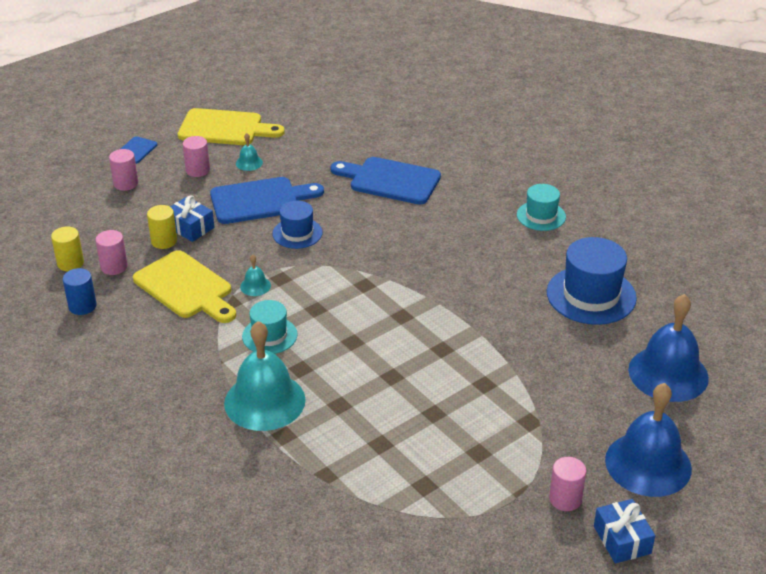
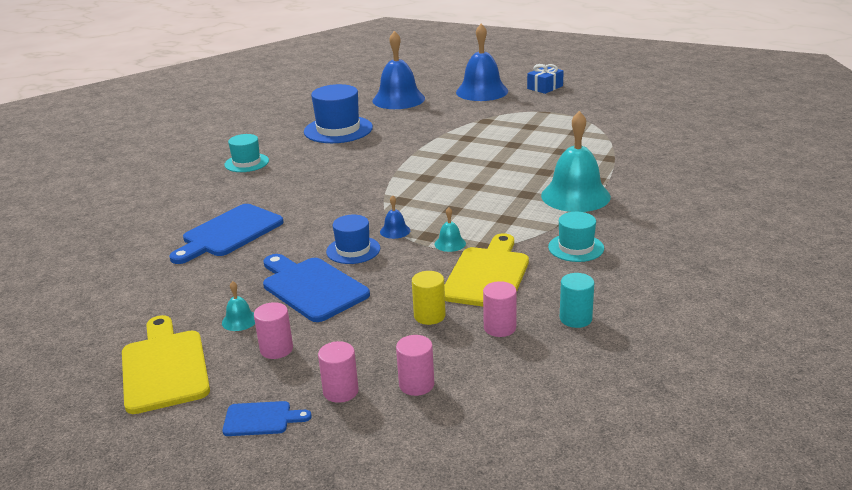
camera: 115 degrees left, 10 degrees down
yellow cylinder [51,226,84,271] -> none
blue cylinder [63,268,97,315] -> turquoise cylinder [560,273,594,328]
blue gift [170,195,214,242] -> none
turquoise hat [242,300,297,354] -> turquoise hat moved to [548,212,604,262]
blue cutting board [330,157,441,204] -> blue cutting board turned 45 degrees clockwise [169,204,284,264]
pink cylinder [549,457,586,511] -> pink cylinder moved to [396,335,434,396]
none -> blue bell [380,195,410,239]

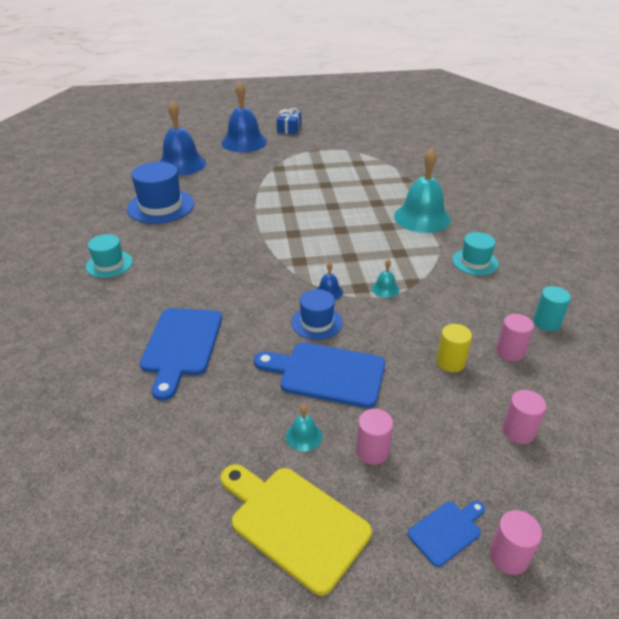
camera: 35 degrees left, 10 degrees up
pink cylinder [318,341,359,403] -> pink cylinder moved to [489,510,542,575]
yellow cutting board [444,233,529,307] -> none

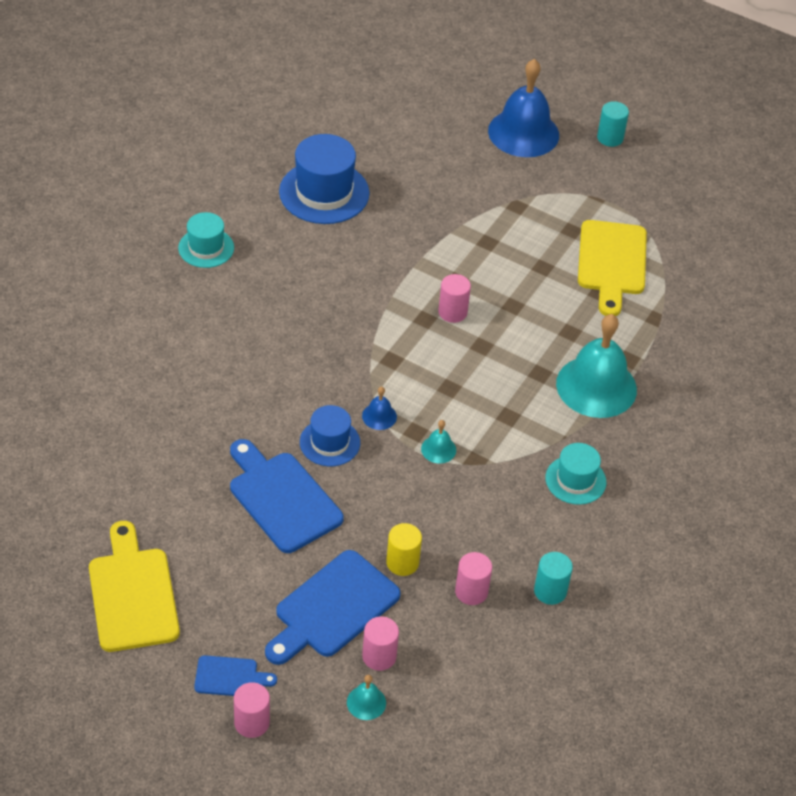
camera: 35 degrees right, 10 degrees up
blue cutting board [140,308,222,401] -> blue cutting board moved to [265,550,401,665]
blue bell [159,101,206,176] -> none
blue gift [277,108,301,134] -> turquoise cylinder [597,101,629,147]
turquoise bell [286,404,322,451] -> turquoise bell moved to [347,675,386,720]
pink cylinder [356,409,393,465] -> pink cylinder moved to [438,274,471,323]
none -> yellow cutting board [578,220,647,316]

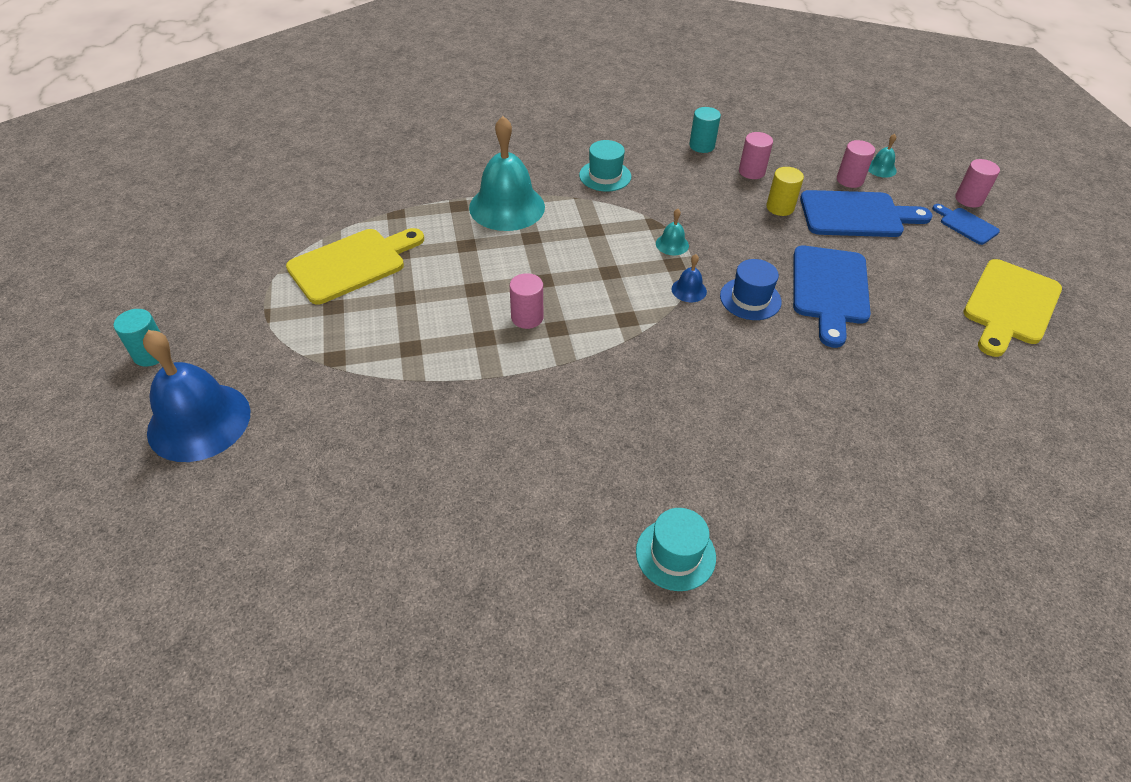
camera: 130 degrees left, 0 degrees up
blue hat [279,134,370,224] -> none

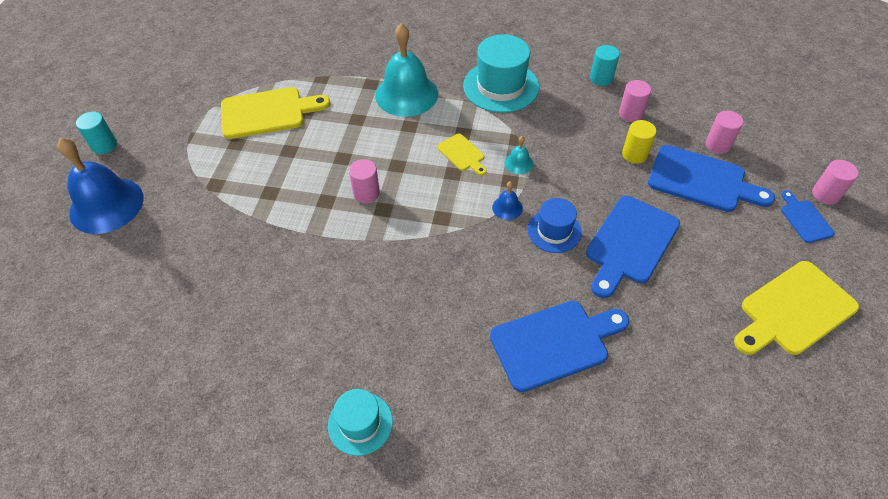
camera: 25 degrees right, 5 degrees up
turquoise hat [579,140,631,192] -> turquoise hat [463,34,539,113], size x1.68
turquoise bell [868,134,897,178] -> none
none -> yellow cutting board [437,134,487,176]
none -> blue cutting board [490,301,629,392]

